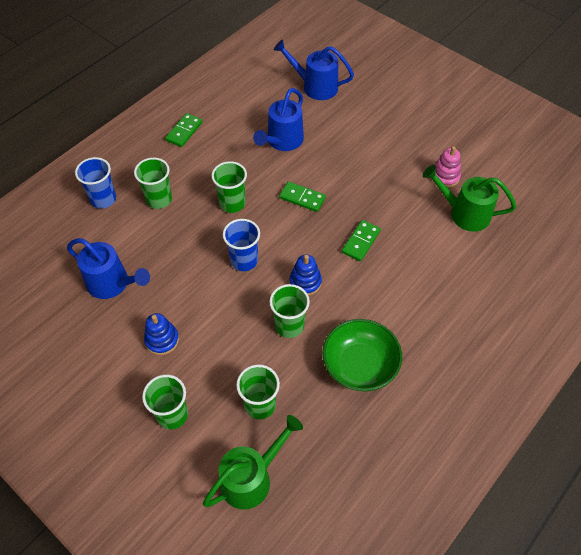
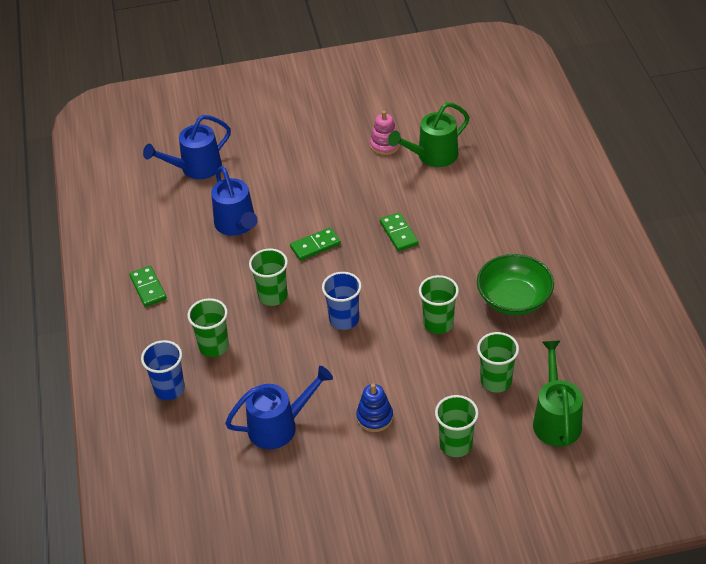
camera: 50 degrees left, 10 degrees down
blue stacking toy [289,255,322,296] -> none

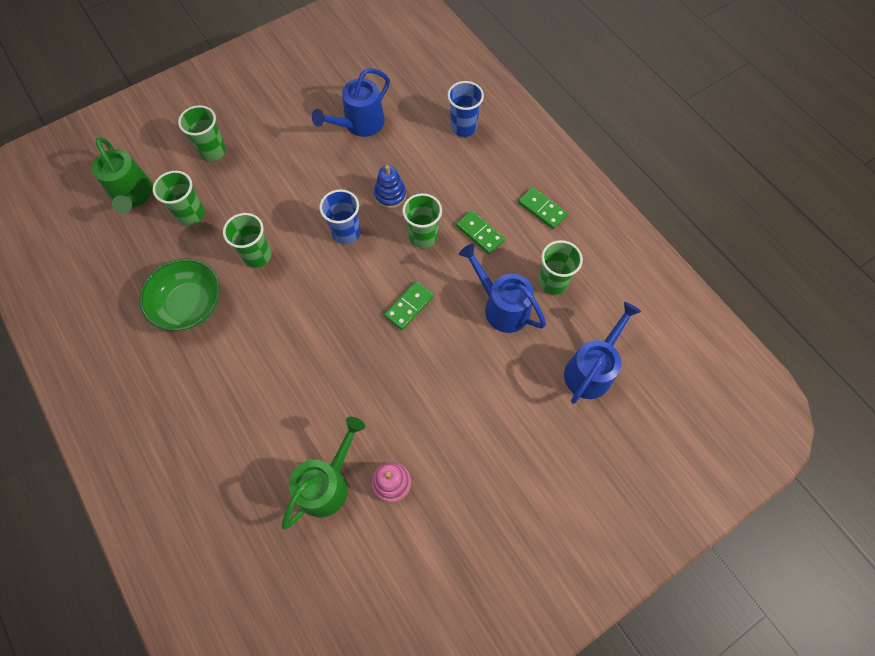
camera: 155 degrees right, 20 degrees up
green cup [187,298,229,357] -> green cup moved to [538,240,583,295]
blue stacking toy [356,383,393,432] -> blue stacking toy moved to [374,165,406,209]
green domino [380,212,419,251] -> green domino moved to [456,210,505,254]

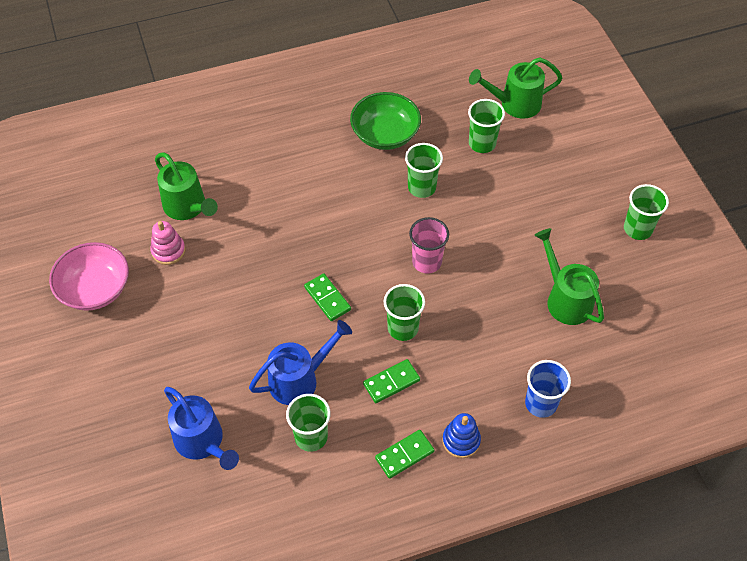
camera: 105 degrees right, 10 degrees down
green cup [178,105,226,161] -> green cup moved to [624,184,669,240]
blue watering can [312,68,390,137] -> green watering can [534,228,604,325]
blue cup [319,189,360,245] -> pink cup [409,217,449,273]
blue stacking toy [374,165,406,209] -> blue stacking toy moved to [442,413,481,458]
none -> pink bowl [49,242,129,311]

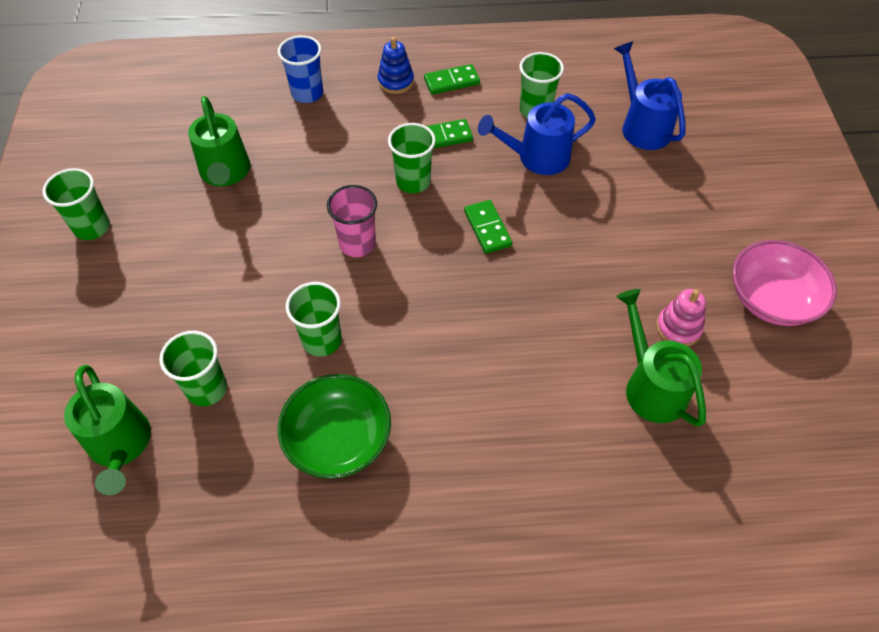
camera: 165 degrees left, 0 degrees up
green watering can [469,57,562,119] -> green watering can turned 60 degrees clockwise [64,365,151,495]

